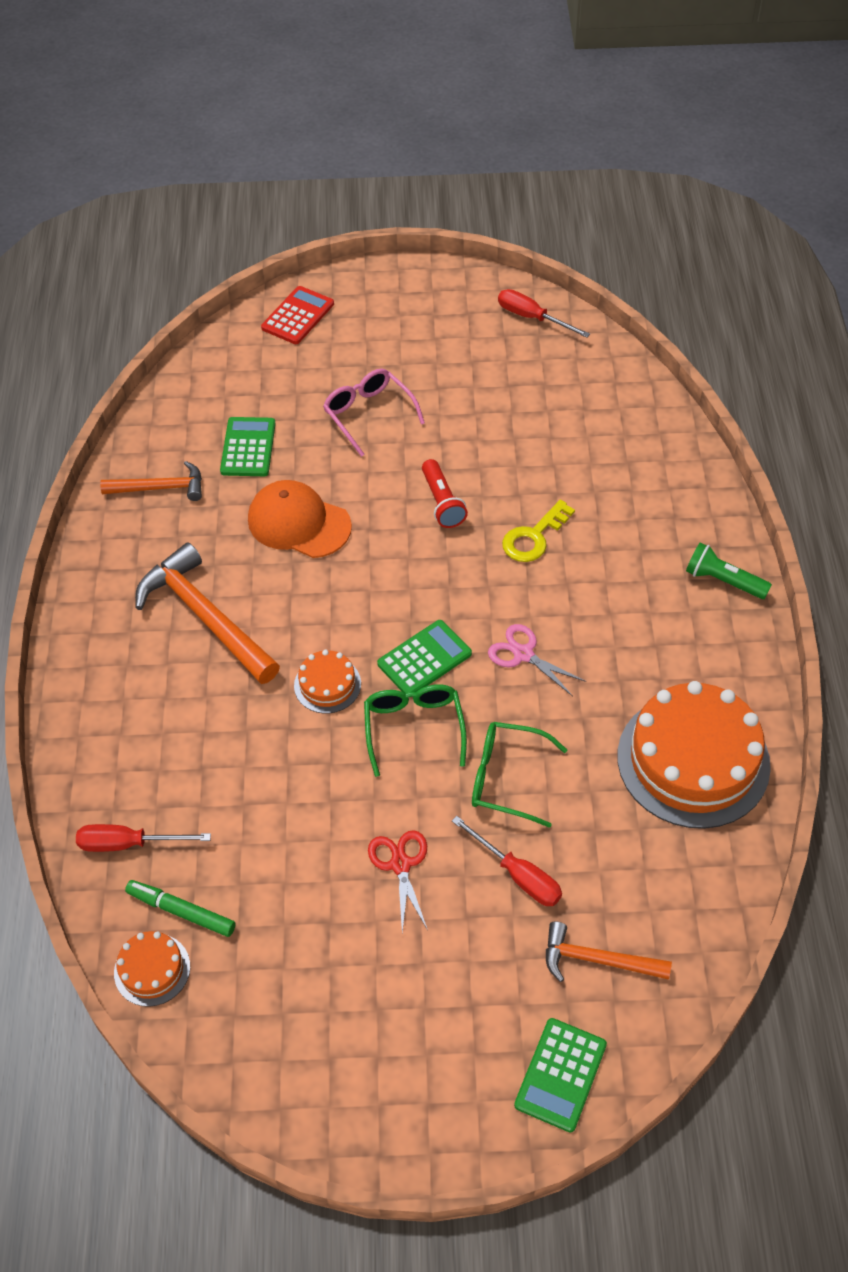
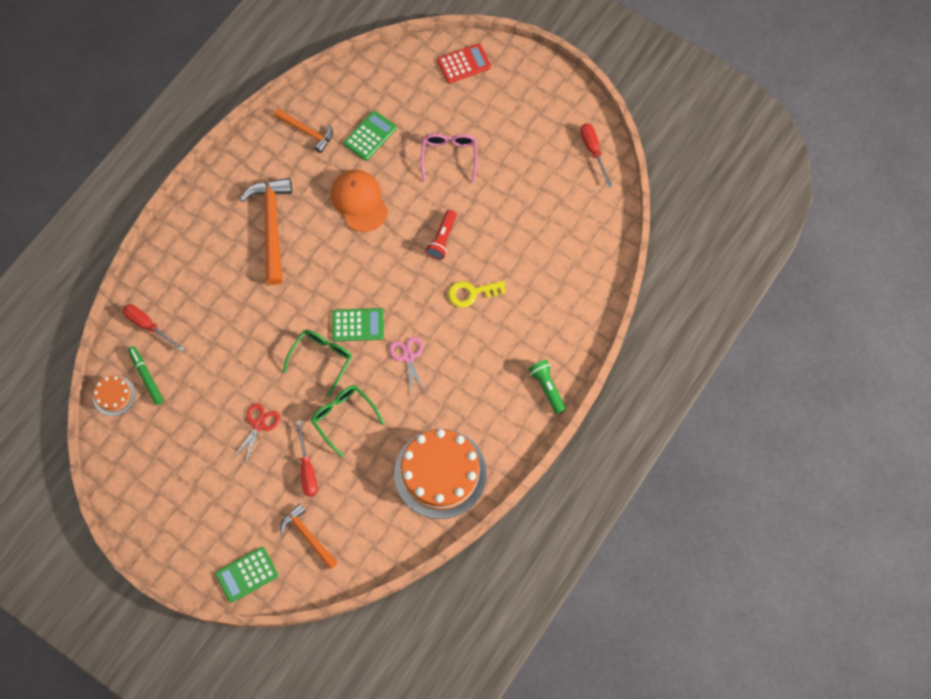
camera: 35 degrees right, 15 degrees up
orange cake [294,650,361,713] -> none

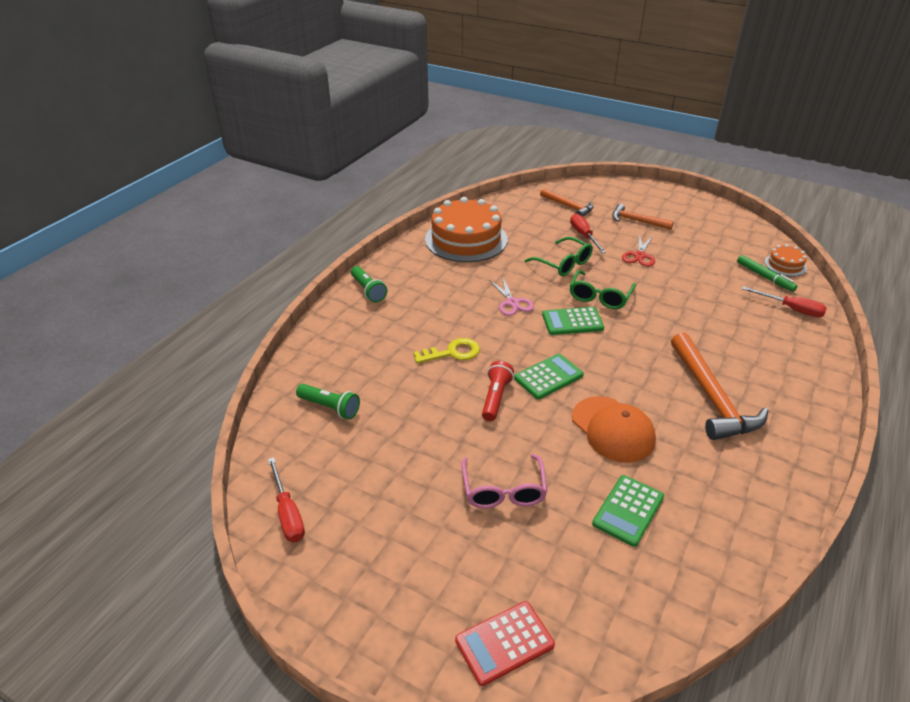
camera: 175 degrees right, 30 degrees down
green calculator [215,547,278,603] -> green calculator moved to [514,354,584,399]
orange hammer [274,108,333,153] -> orange hammer moved to [612,204,674,230]
none -> green flashlight [296,384,360,419]

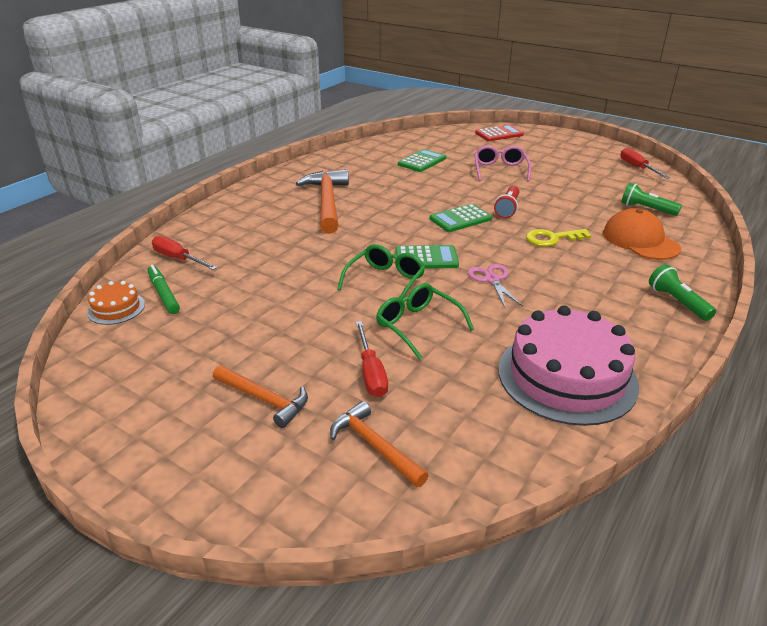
camera: 175 degrees left, 5 degrees down
orange cake [425,197,508,262] -> pink cake [498,306,639,426]
orange cap [572,396,656,463] -> orange cap moved to [603,208,681,260]
red scissors [622,234,655,267] -> none

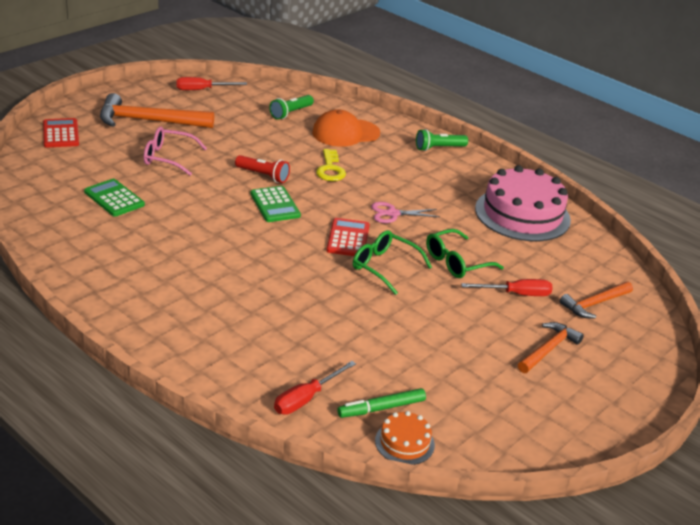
camera: 85 degrees left, 0 degrees up
orange hammer [296,169,349,234] -> orange hammer moved to [100,93,214,128]
green calculator [396,245,459,269] -> red calculator [327,218,370,256]

